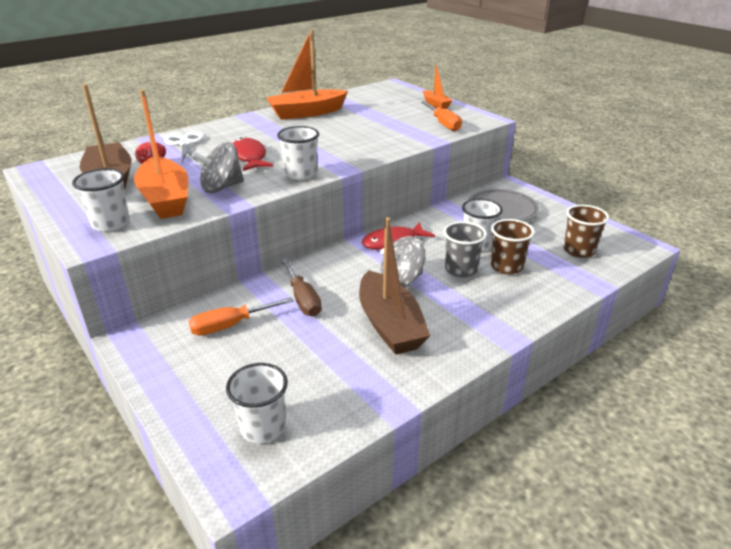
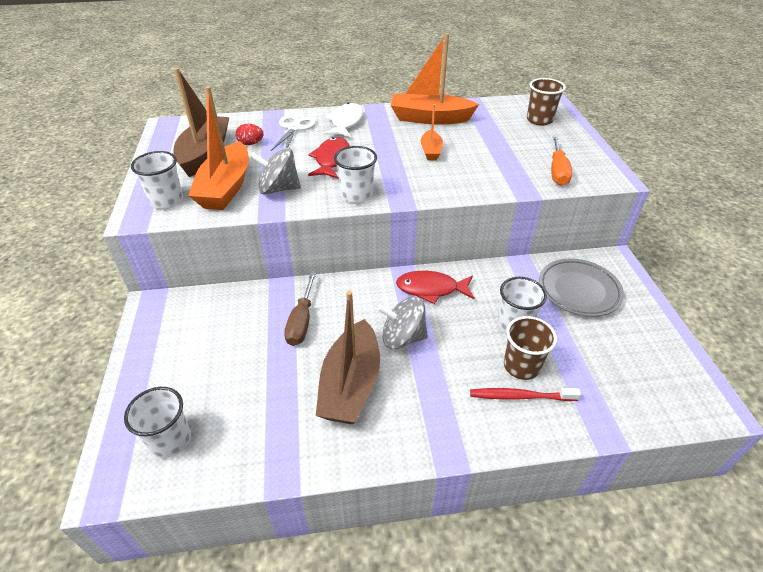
camera: 30 degrees right, 10 degrees up
orange screwdriver [189,297,294,336] -> none
orange boat [423,63,453,109] -> orange boat moved to [421,104,443,160]
grey cup [443,221,487,278] -> none
brown cup [563,205,609,258] -> brown cup moved to [527,78,566,126]
none -> white fish [324,103,363,137]
none -> red toothbrush [470,388,581,401]

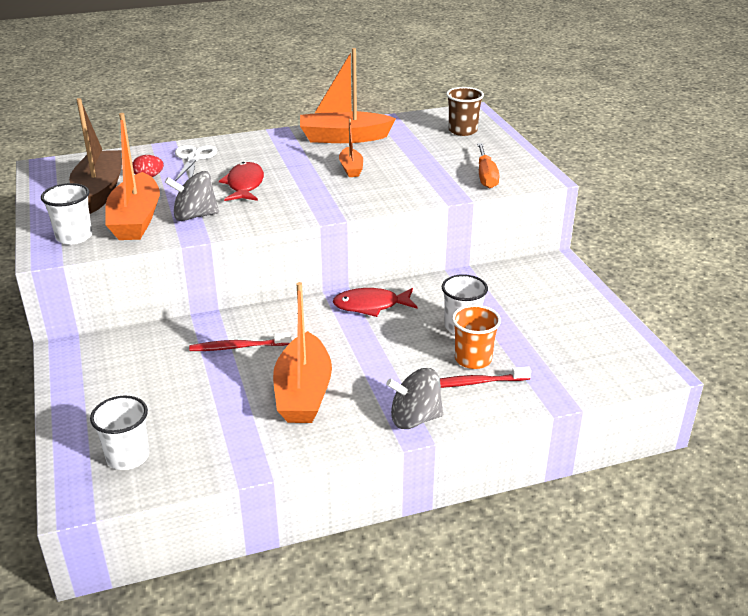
camera: 10 degrees left, 10 degrees down
brown screwdriver [284,272,316,346] -> red toothbrush [189,332,292,351]
brown boat [316,291,380,424] -> orange boat [273,282,332,423]
white fish [324,103,363,137] -> none
white cup [334,146,377,203] -> none
grey spinning top [378,296,428,349] -> grey spinning top moved to [386,368,444,429]
brown cup [504,316,557,380] -> orange cup [452,305,501,369]
grey plate [539,258,624,317] -> none

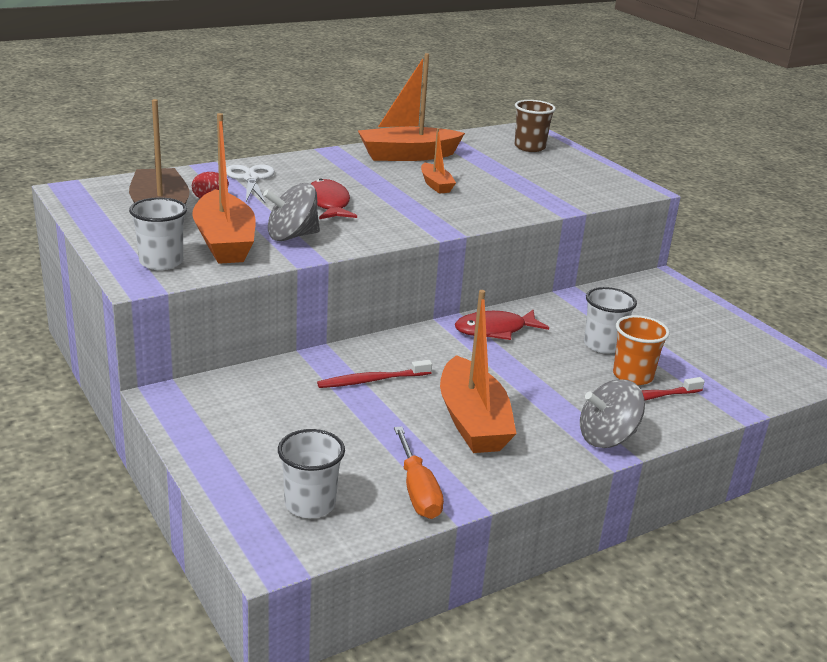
camera: 15 degrees left, 5 degrees down
orange screwdriver [477,143,499,188] -> orange screwdriver moved to [394,426,444,519]

